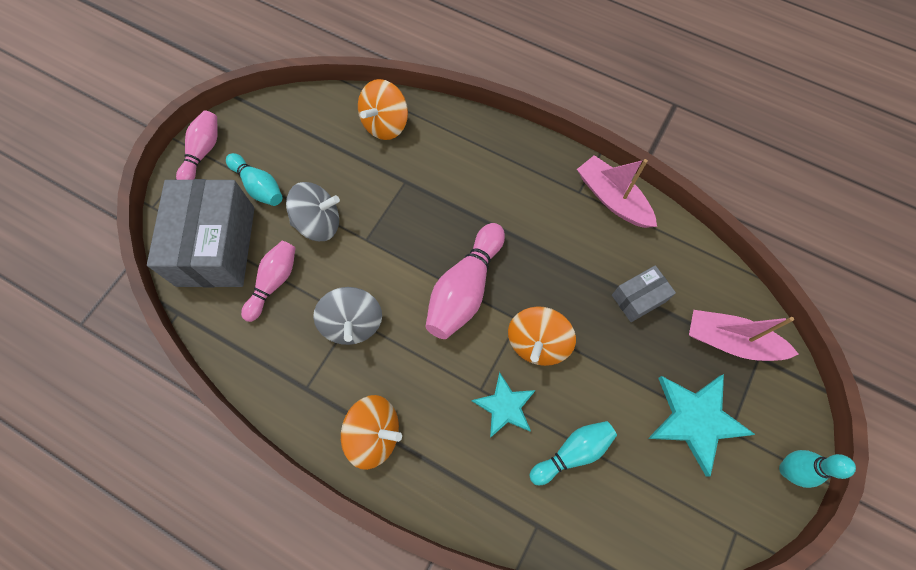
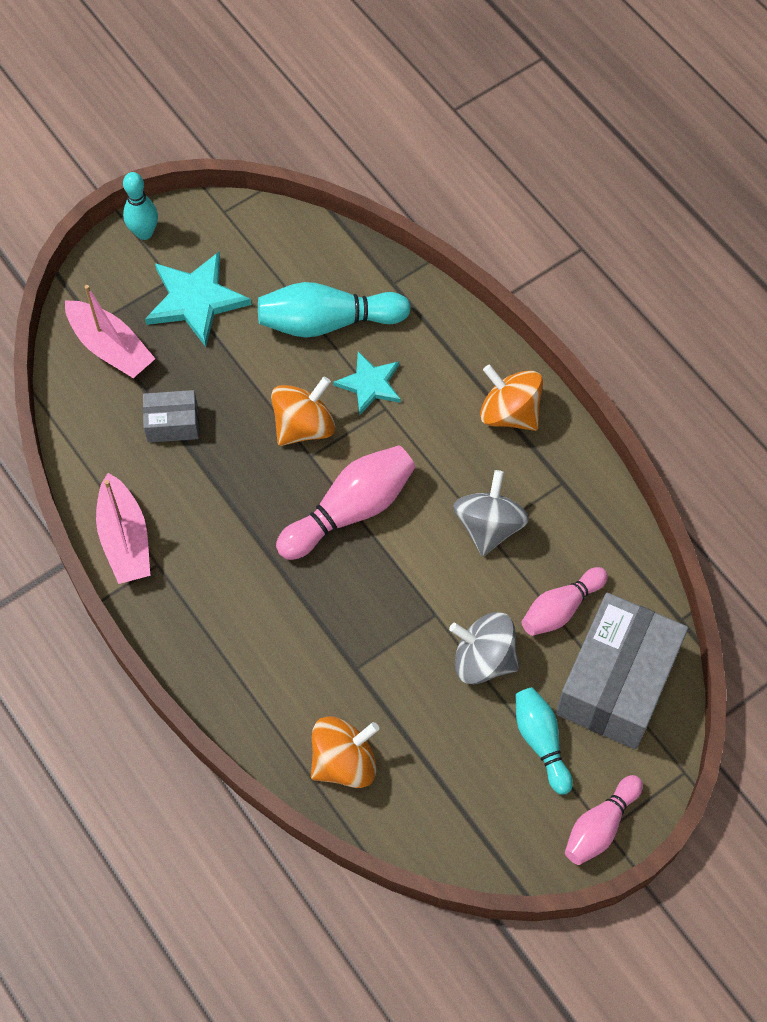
camera: 155 degrees left, 5 degrees down
turquoise bowling pin [529,421,617,485] -> turquoise bowling pin [258,282,411,338], size x1.56

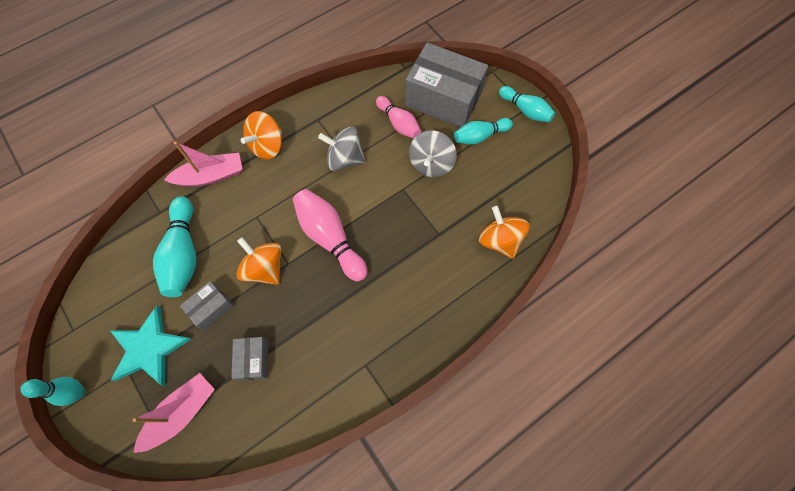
camera: 90 degrees left, 5 degrees up
pink boat [96,473,150,584] -> pink boat moved to [164,142,243,186]
turquoise star [333,351,401,415] -> none
pink bowling pin [565,775,643,865] -> turquoise bowling pin [499,86,555,122]
none -> grey box [180,281,234,330]

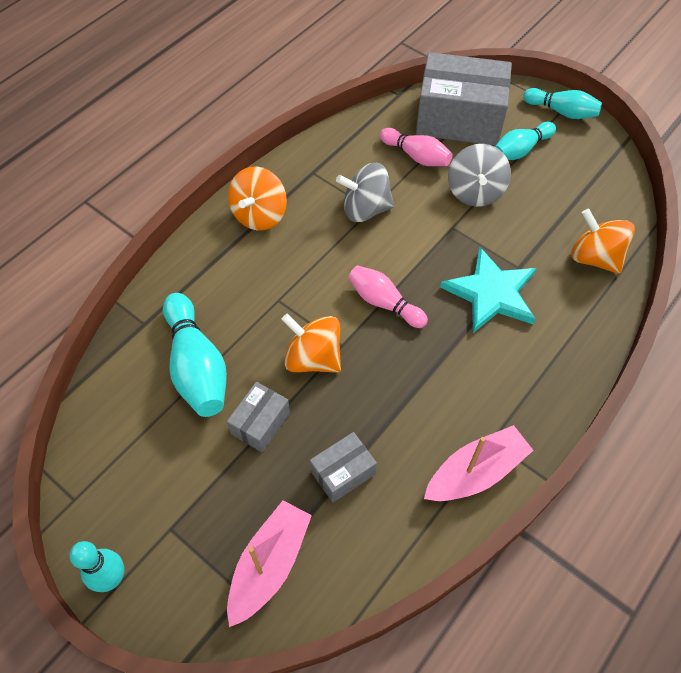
camera: 15 degrees left, 10 degrees down
turquoise star [110,305,191,386] -> turquoise star moved to [440,247,536,333]
pink boat [164,142,243,186] -> pink boat moved to [424,425,534,501]
grey box [231,337,268,381] -> grey box turned 75 degrees clockwise [310,432,377,503]
pink bowling pin [293,189,367,281] -> pink bowling pin [348,265,428,328], size x0.64

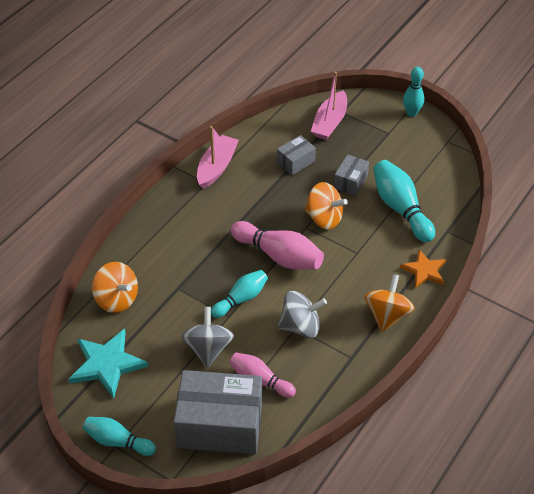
camera: 175 degrees right, 10 degrees down
pink bowling pin [348,265,428,328] -> pink bowling pin [231,221,324,270], size x1.56
pink boat [424,425,534,501] -> pink boat turned 150 degrees clockwise [197,126,239,189]
turquoise star [440,247,536,333] -> turquoise star moved to [69,329,148,398]
turquoise bowling pin [495,122,556,160] -> turquoise bowling pin moved to [211,270,268,318]
none -> orange star [400,249,446,288]

